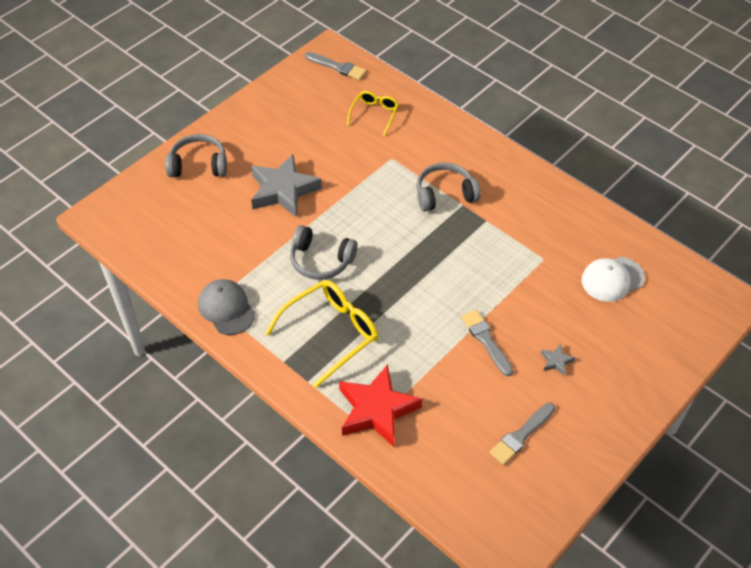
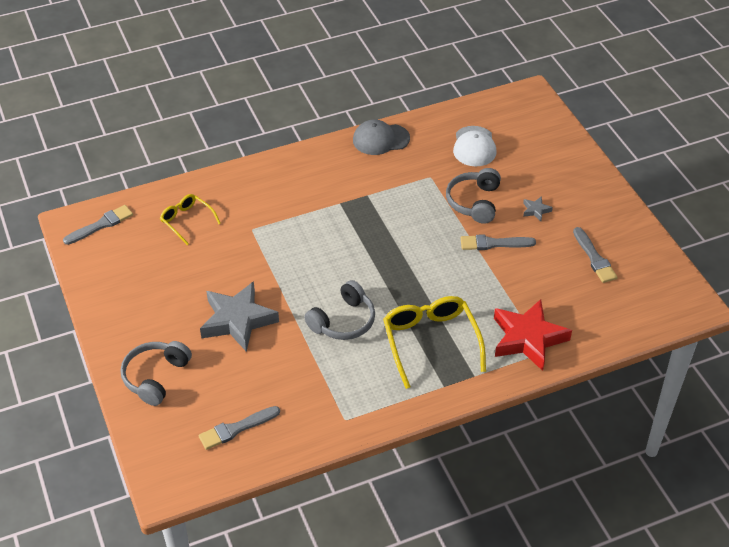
camera: 65 degrees left, 5 degrees down
grey cap [198,279,256,335] -> grey cap moved to [353,119,410,155]
grey headphones [417,163,481,212] -> grey headphones moved to [446,168,501,224]
none -> grey brush [198,406,280,450]

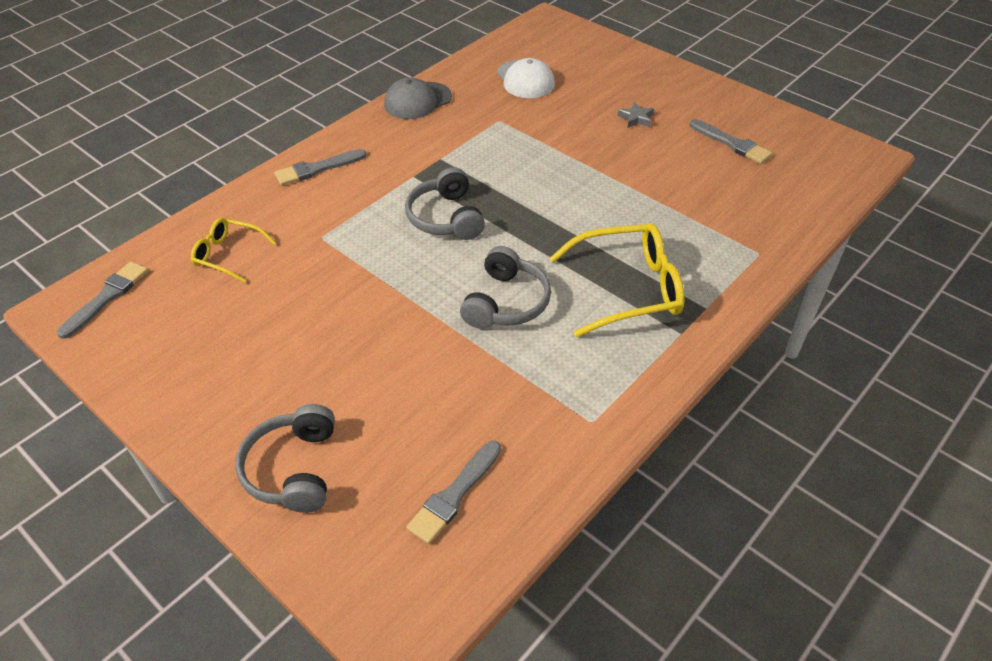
camera: 25 degrees left, 0 degrees up
grey star [200,281,279,352] -> none
yellow glasses [383,296,486,389] -> yellow glasses turned 120 degrees clockwise [549,223,685,337]
grey headphones [446,168,501,224] -> grey headphones moved to [405,167,485,240]
grey brush [461,234,536,250] -> grey brush moved to [275,149,367,185]
red star [494,299,572,371] -> none

